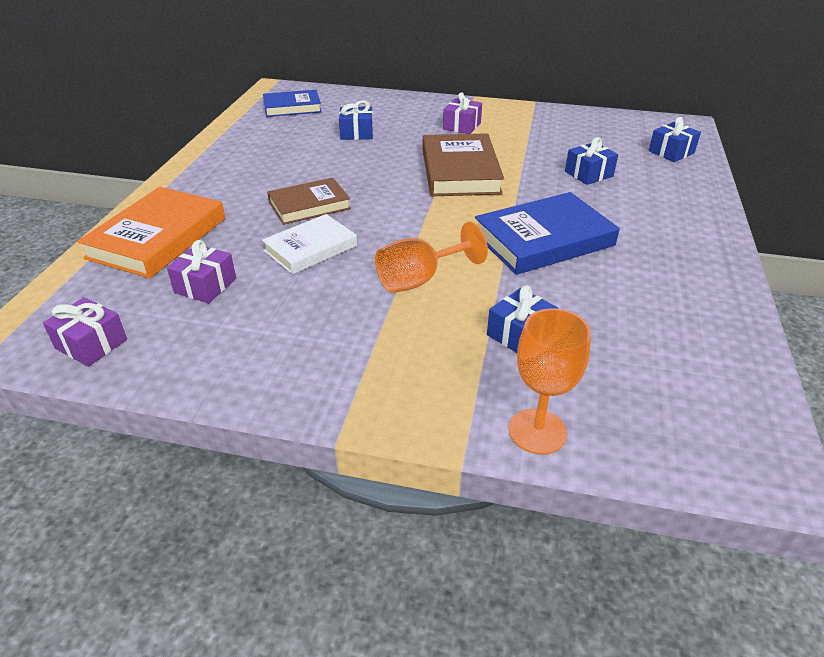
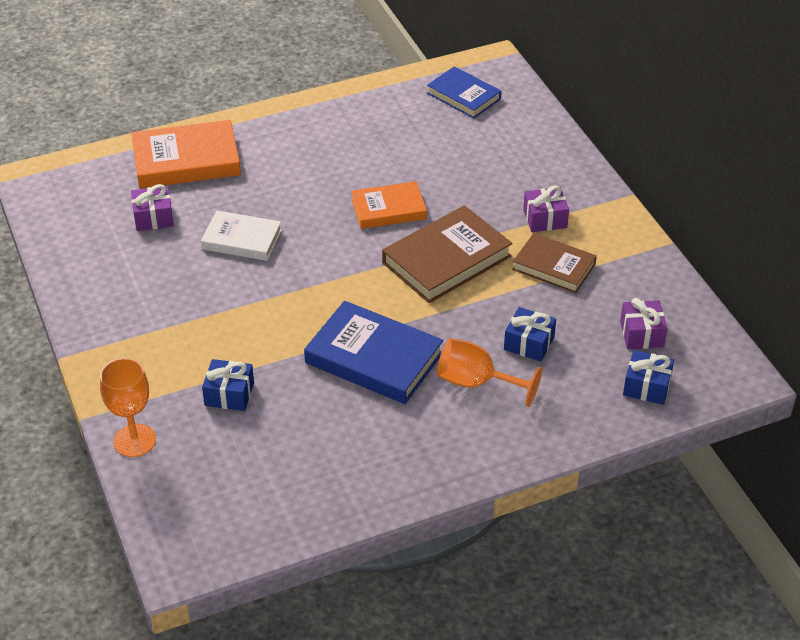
camera: 55 degrees right, 5 degrees up
purple gift [43,297,127,367] -> purple gift moved to [620,298,668,349]
brown book [267,178,351,225] -> brown book moved to [512,233,597,293]
blue gift [339,100,373,140] -> none
orange goblet [375,222,488,293] -> orange goblet moved to [437,338,542,407]
none -> orange book [351,181,427,229]

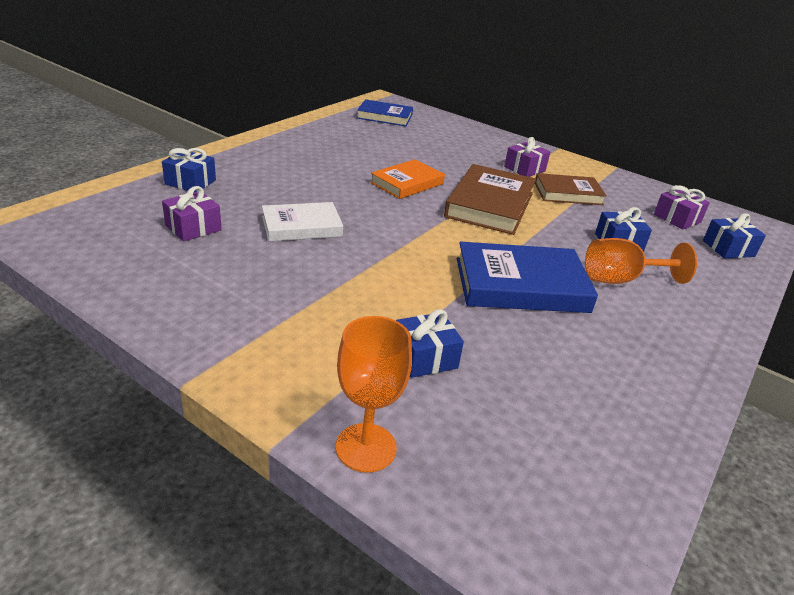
camera: 35 degrees left, 10 degrees down
orange book [131,120,241,189] -> blue gift [162,148,216,192]

